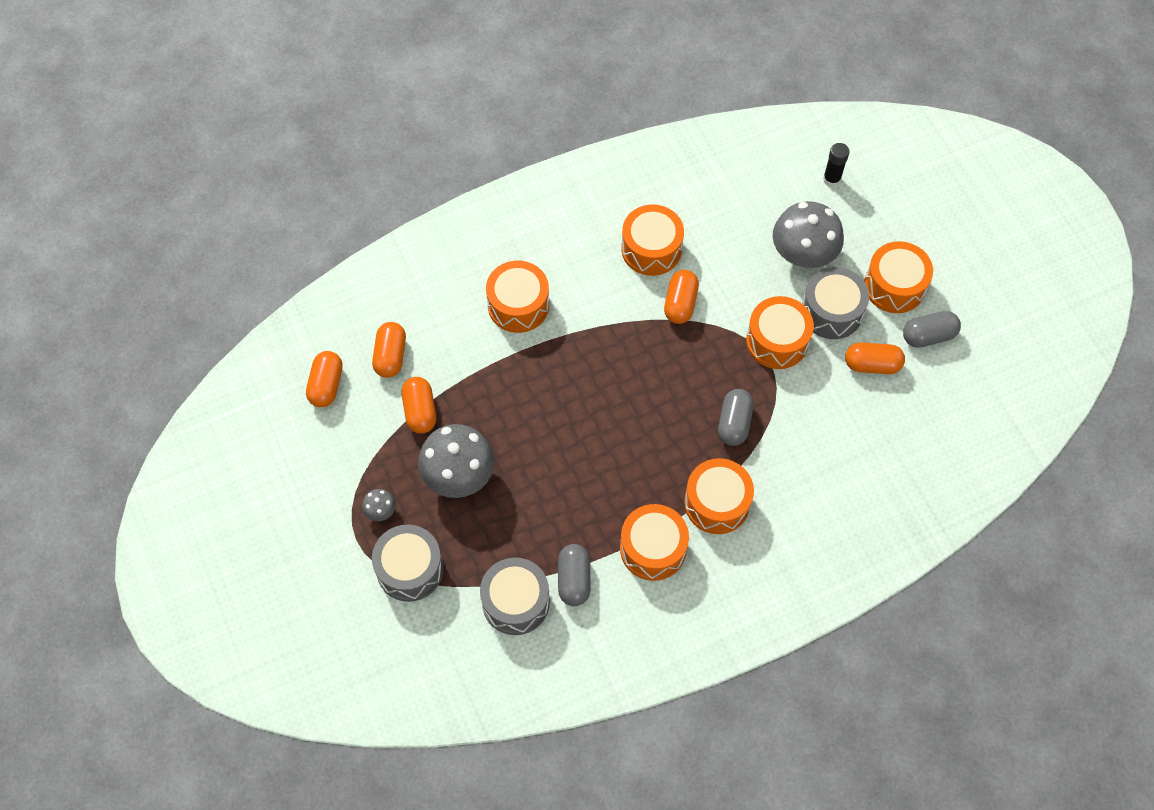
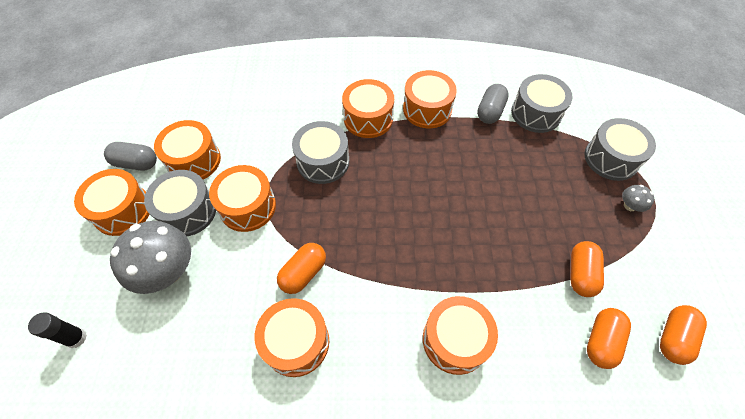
camera: 155 degrees left, 5 degrees down
grey mushroom [418,424,495,498] -> none
grey capsule [718,389,754,446] -> grey drum [292,121,349,184]
orange capsule [845,342,905,374] -> orange drum [154,120,221,180]

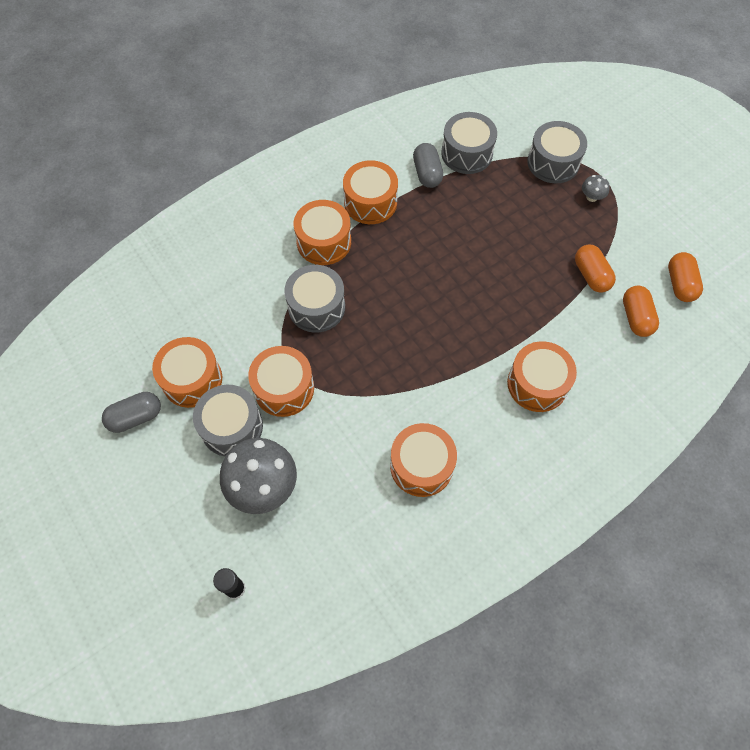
camera: 35 degrees left, 5 degrees up
orange drum [74,169,150,236] -> none
orange capsule [277,243,326,294] -> none

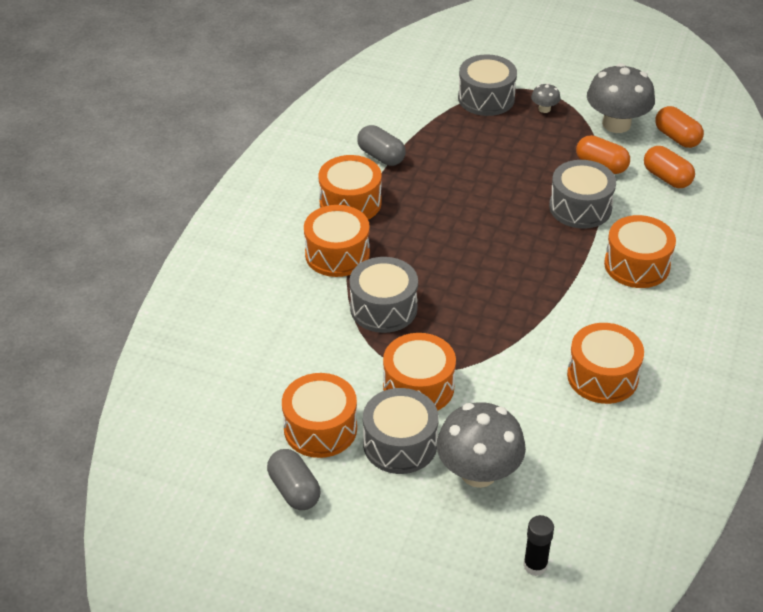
camera: 35 degrees left, 20 degrees down
grey capsule [102,392,161,433] -> grey capsule turned 60 degrees counterclockwise [267,449,320,510]
grey drum [441,112,497,174] -> grey drum moved to [549,160,616,229]
none -> grey mushroom [587,63,655,133]

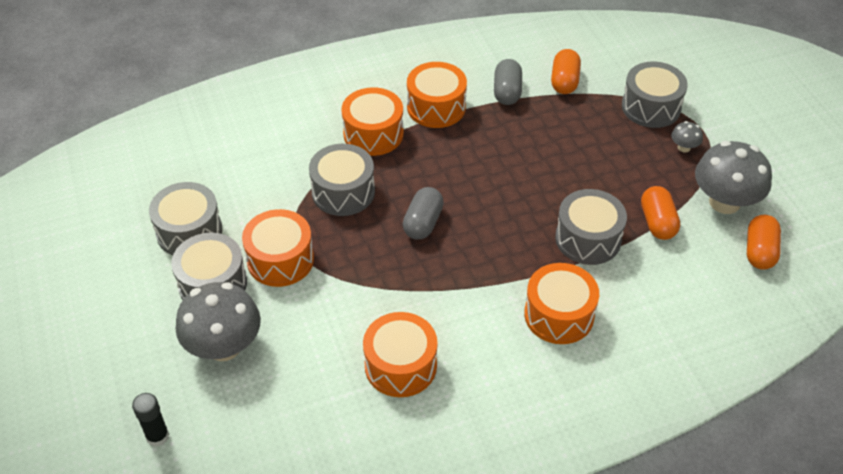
camera: 50 degrees right, 5 degrees up
grey capsule [267,449,320,510] -> grey capsule moved to [403,187,444,240]
orange drum [282,373,357,458] -> grey drum [149,182,222,255]
orange capsule [644,146,695,188] -> orange capsule moved to [551,49,581,94]

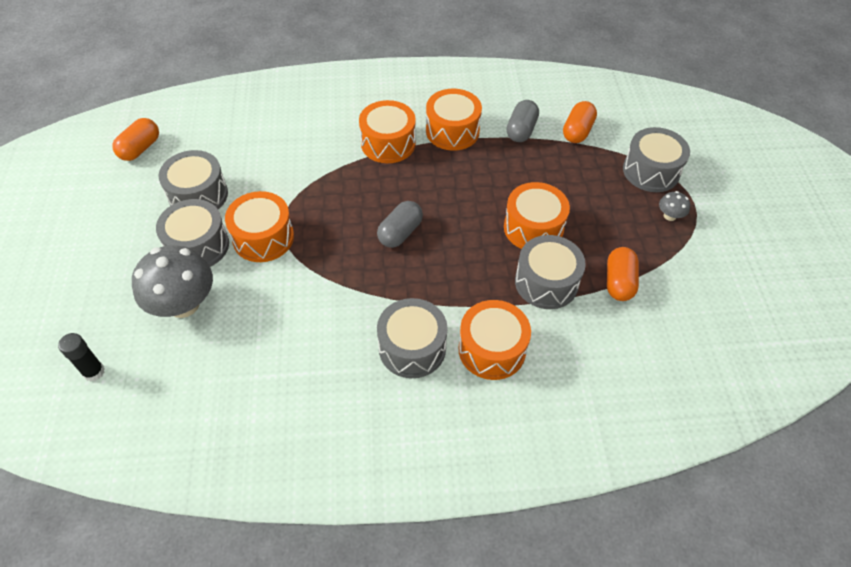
camera: 15 degrees right, 5 degrees up
grey drum [309,144,375,216] -> grey drum moved to [377,298,448,378]
orange drum [363,312,437,397] -> orange drum moved to [504,182,570,249]
grey mushroom [695,141,772,214] -> none
orange capsule [747,215,781,270] -> orange capsule moved to [112,118,159,161]

